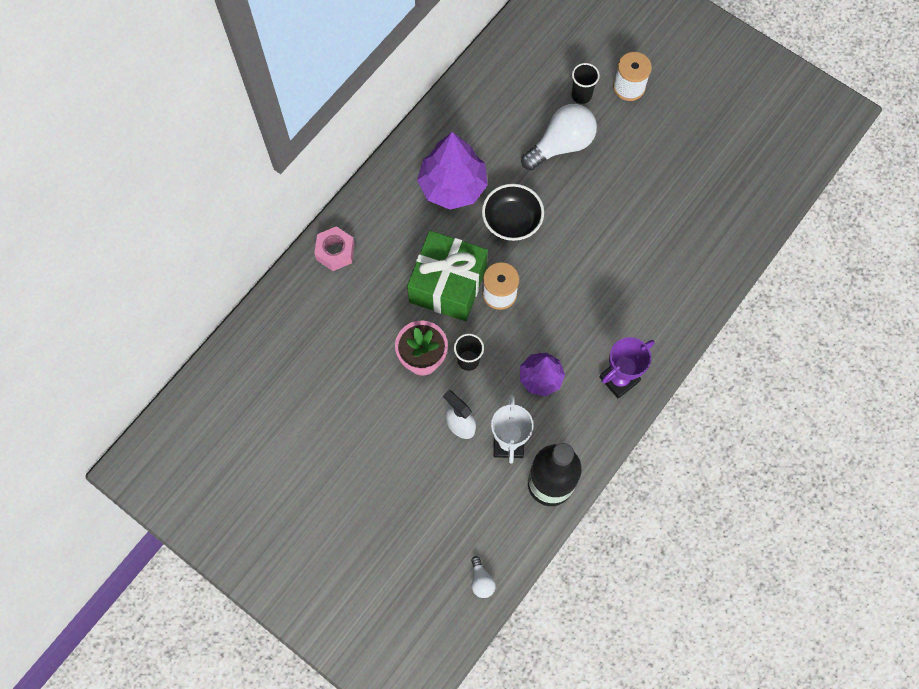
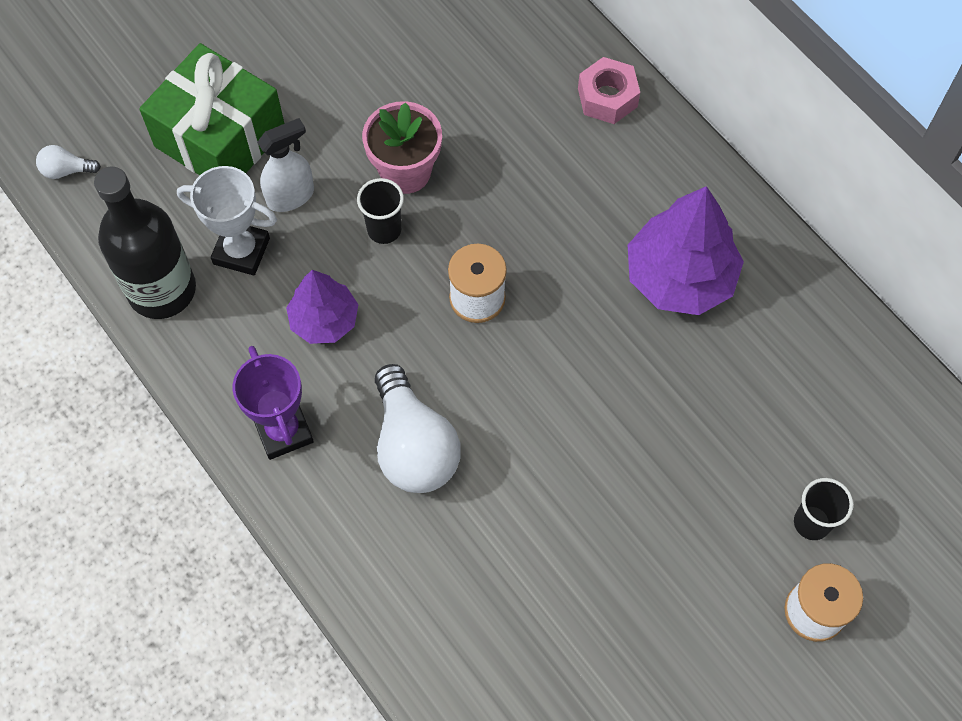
camera: 105 degrees right, 5 degrees down
green gift [407,231,488,321] -> green gift moved to [139,43,285,175]
black bowl [482,184,544,241] -> none
white light bulb [521,104,597,171] -> white light bulb moved to [375,364,461,493]

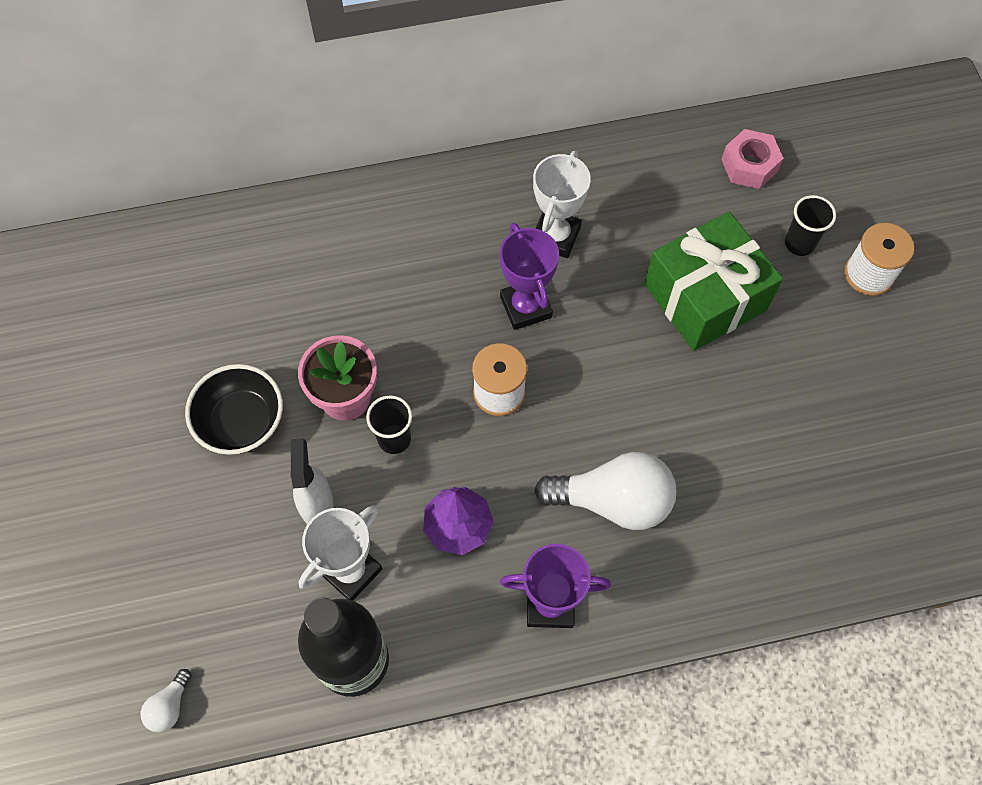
camera: 65 degrees left, 0 degrees up
green gift [139,43,285,175] -> green gift moved to [644,212,783,351]
pink nut [578,57,640,124] -> pink nut moved to [721,129,783,189]
purple tree [628,186,744,315] -> white trophy [533,151,591,258]
none -> black bowl [185,364,283,455]
none -> purple trophy [500,223,559,330]

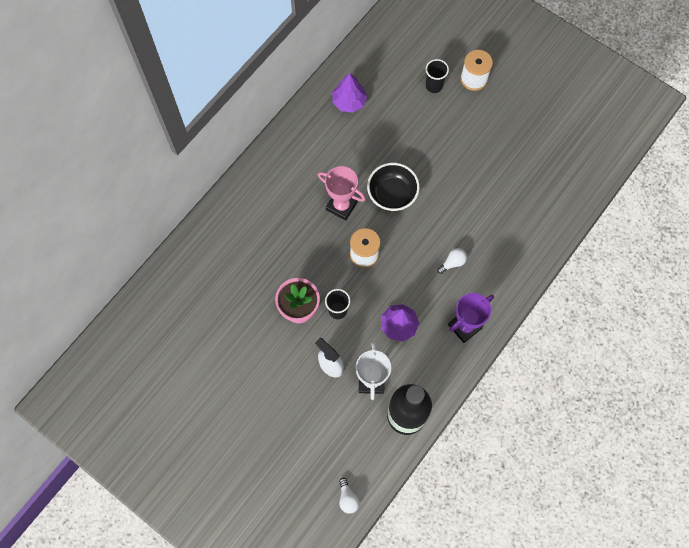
camera: 40 degrees left, 5 degrees up
black bowl [185,364,283,455] -> black bowl moved to [367,163,420,211]
purple trophy [500,223,559,330] -> pink trophy [318,166,366,221]
white trophy [533,151,591,258] -> none
white light bulb [534,452,676,530] -> white light bulb [437,248,467,274], size x0.45
green gift [644,212,783,351] -> none
pink nut [721,129,783,189] -> none
none -> purple tree [332,73,367,113]

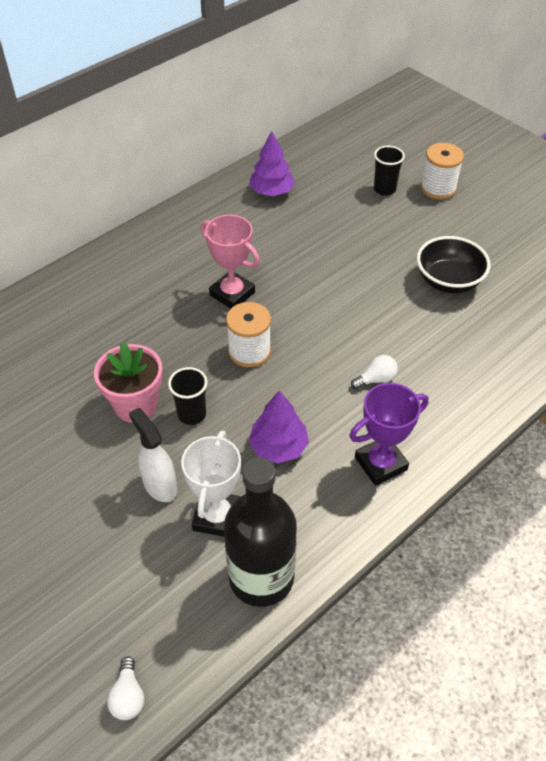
camera: 10 degrees right, 20 degrees down
black bowl [367,163,420,211] -> black bowl moved to [417,236,490,293]

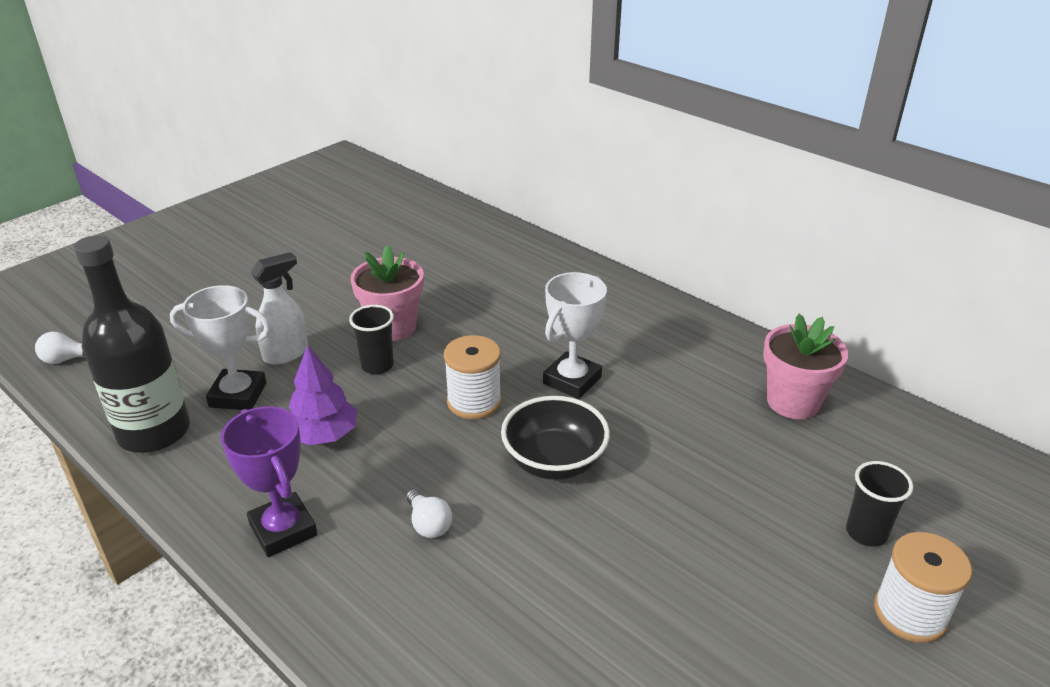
camera: 85 degrees right, 15 degrees down
pink trophy [201,215,260,309] -> white trophy [543,272,607,399]
purple tree [249,131,295,196] -> pink flower pot [763,314,849,419]
black bowl [417,236,490,293] -> black bowl moved to [501,396,610,480]

